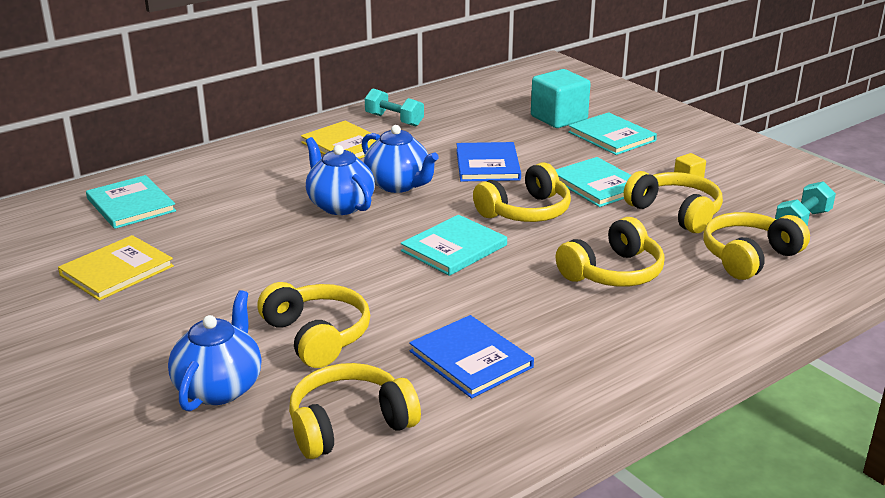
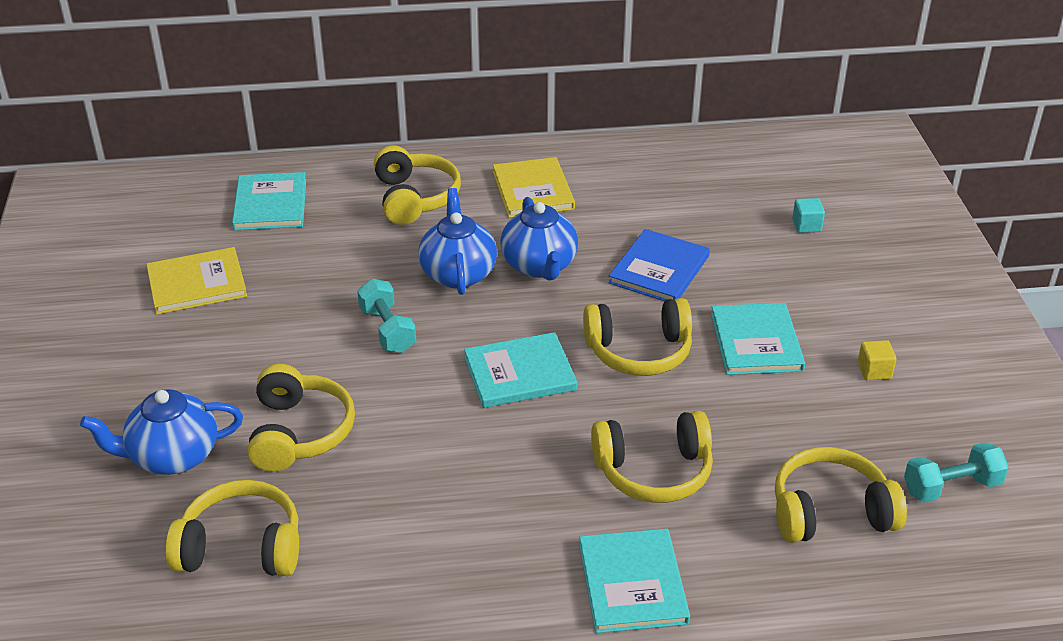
camera: 30 degrees right, 10 degrees up
blue teapot [168,290,261,412] -> blue teapot turned 150 degrees counterclockwise [80,389,243,475]
turquoise dumbbell [365,89,424,127] -> turquoise dumbbell moved to [357,279,416,353]
blue book [409,315,534,398] -> none
turquoise cube [531,69,591,128] -> turquoise cube [792,198,825,233], size x0.46
turquoise book [568,112,657,155] -> turquoise book moved to [579,529,690,633]
yellow headphones [623,171,723,233] -> yellow headphones moved to [374,146,461,225]

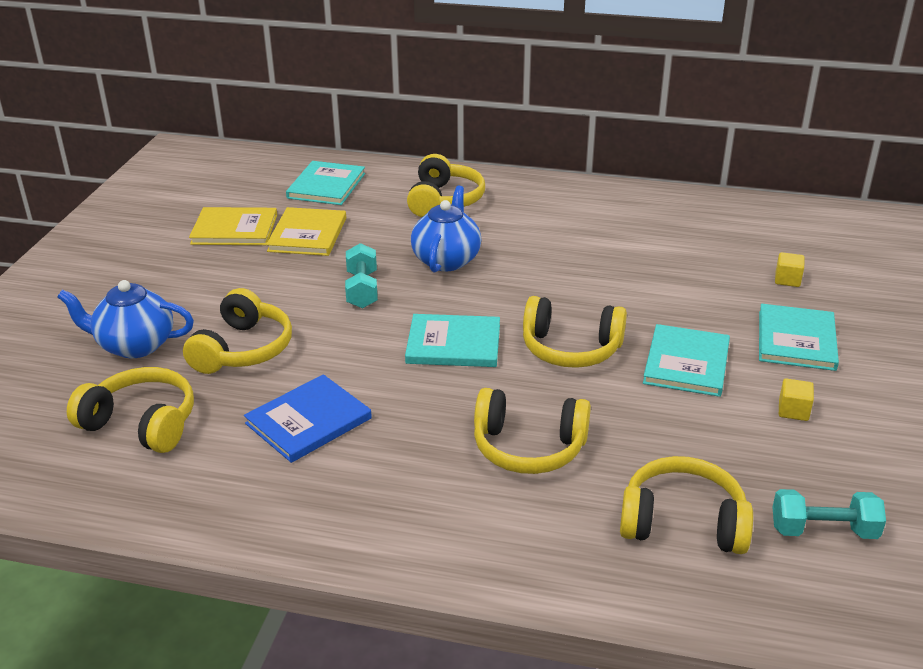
camera: 20 degrees right, 5 degrees down
yellow book [493,157,575,218] -> yellow book moved to [266,207,346,256]
blue teapot [500,197,578,280] -> none
turquoise book [579,529,690,633] -> turquoise book moved to [759,304,839,371]
blue book [608,229,710,301] -> blue book moved to [244,374,372,463]
turquoise cube [792,198,825,233] -> yellow cube [775,252,805,287]

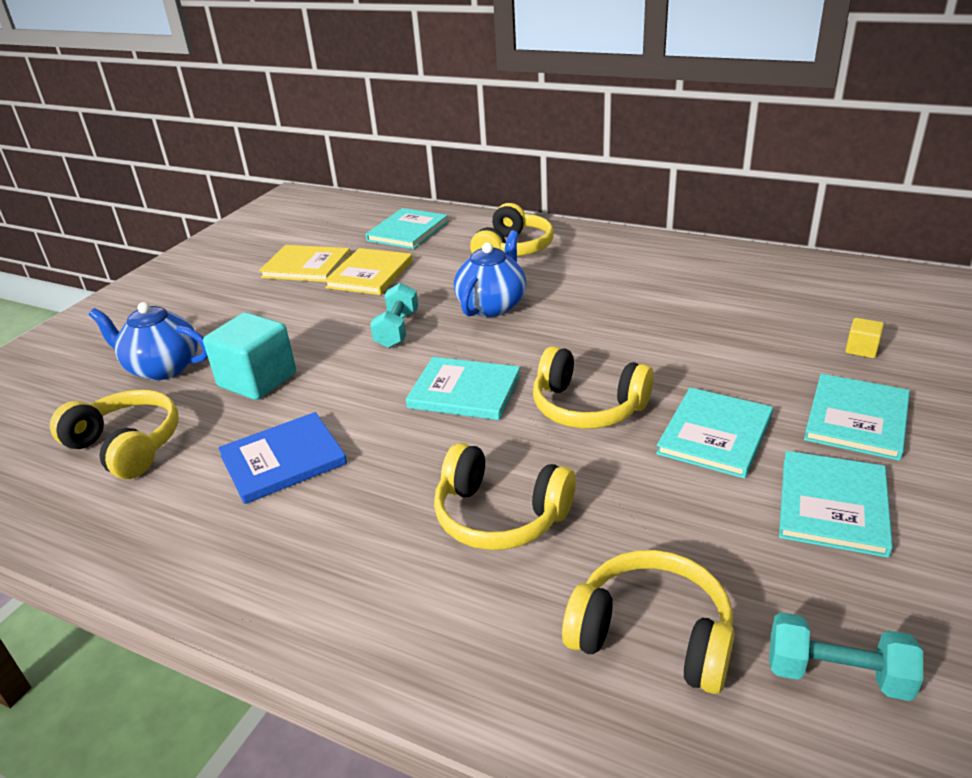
camera: 15 degrees right, 0 degrees up
yellow headphones [183,288,292,374] -> turquoise cube [203,312,296,400]
yellow cube [779,379,814,421] -> turquoise book [779,451,893,558]

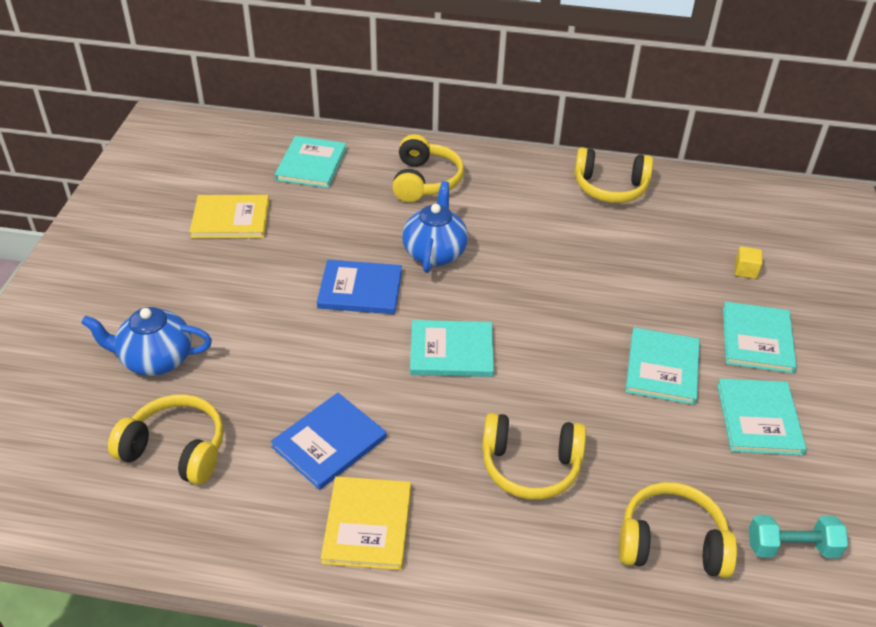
camera: 20 degrees left, 10 degrees up
turquoise cube [203,312,296,400] -> none
yellow book [324,248,413,295] -> yellow book moved to [321,476,411,570]
turquoise dumbbell [370,283,418,348] -> blue book [317,260,402,314]
yellow headphones [533,346,654,429] -> yellow headphones moved to [574,147,653,203]

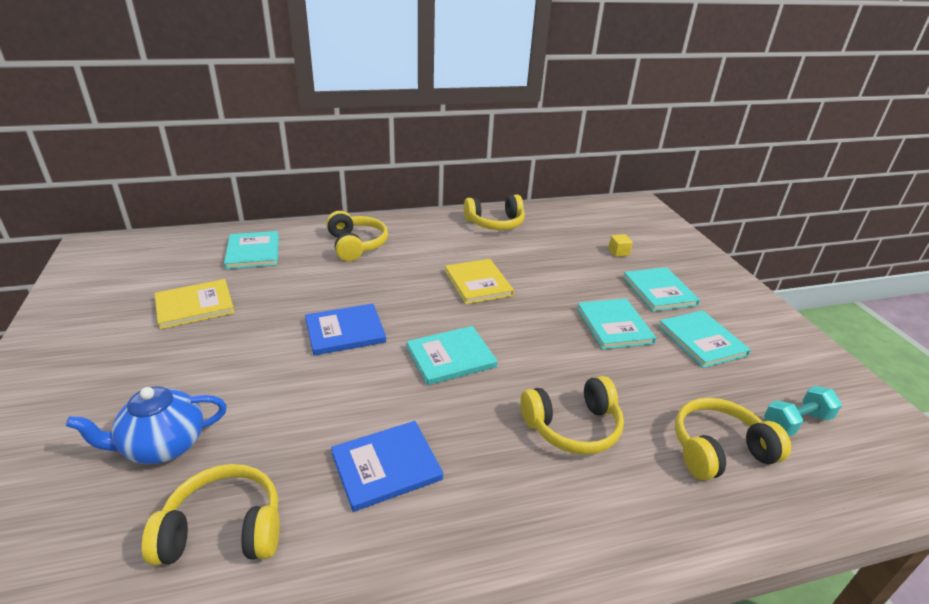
camera: 25 degrees left, 10 degrees down
blue book [271,393,386,490] -> blue book turned 45 degrees clockwise [331,421,443,512]
yellow book [321,476,411,570] -> yellow book moved to [445,259,514,304]
blue teapot [402,181,468,273] -> none

